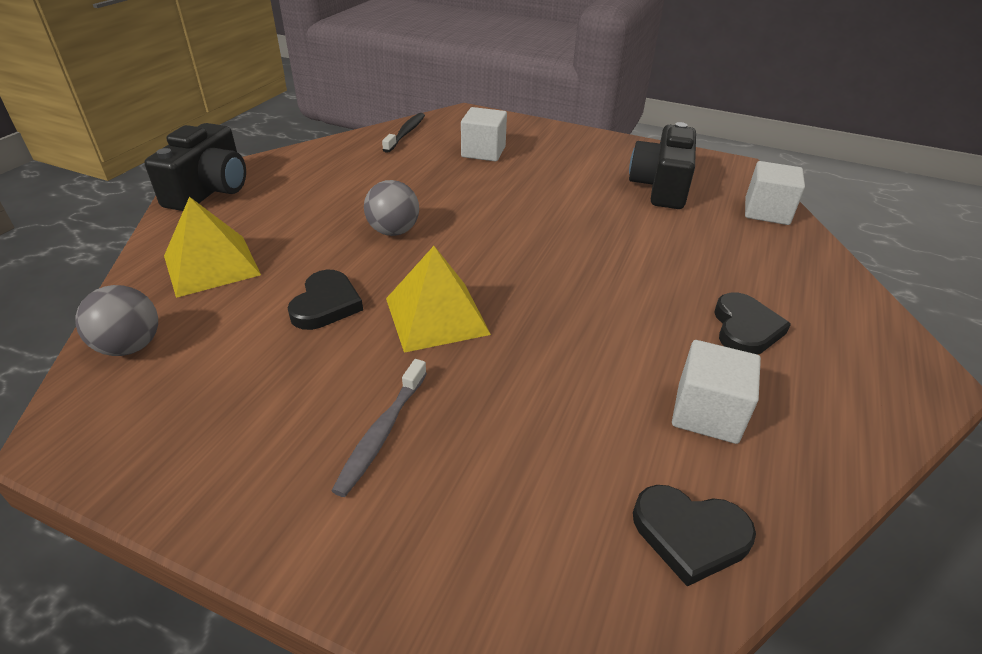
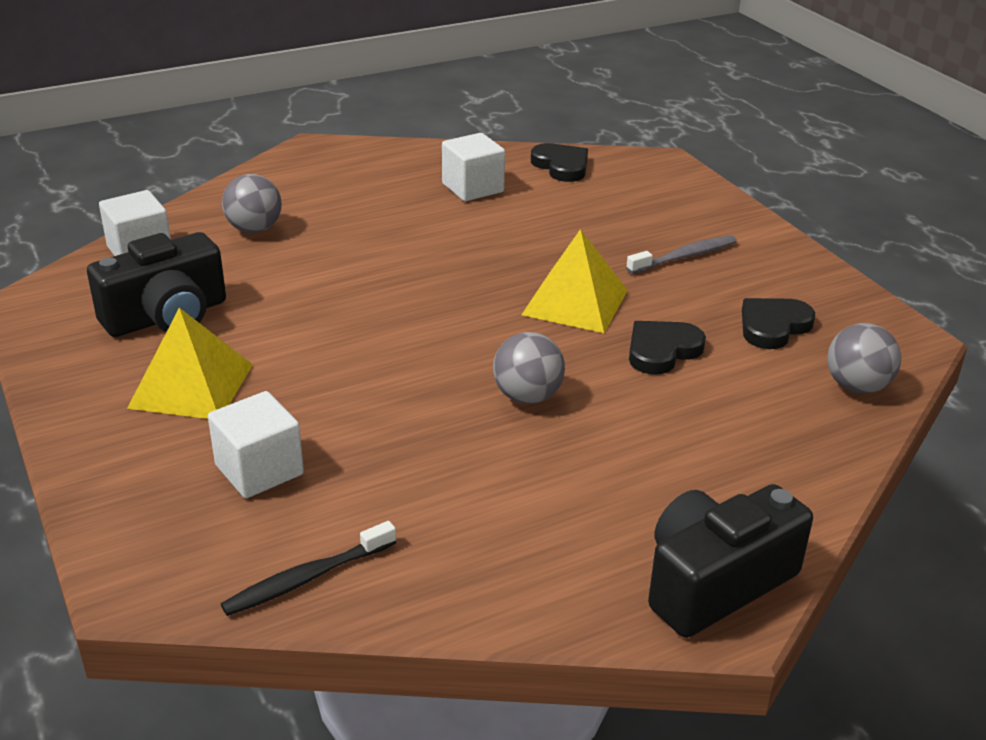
camera: 140 degrees left, 5 degrees down
yellow pyramid [164,197,261,298] -> yellow pyramid moved to [127,308,253,419]
black heart [714,293,791,355] -> black heart moved to [742,298,815,349]
none -> grey ball [222,174,282,233]

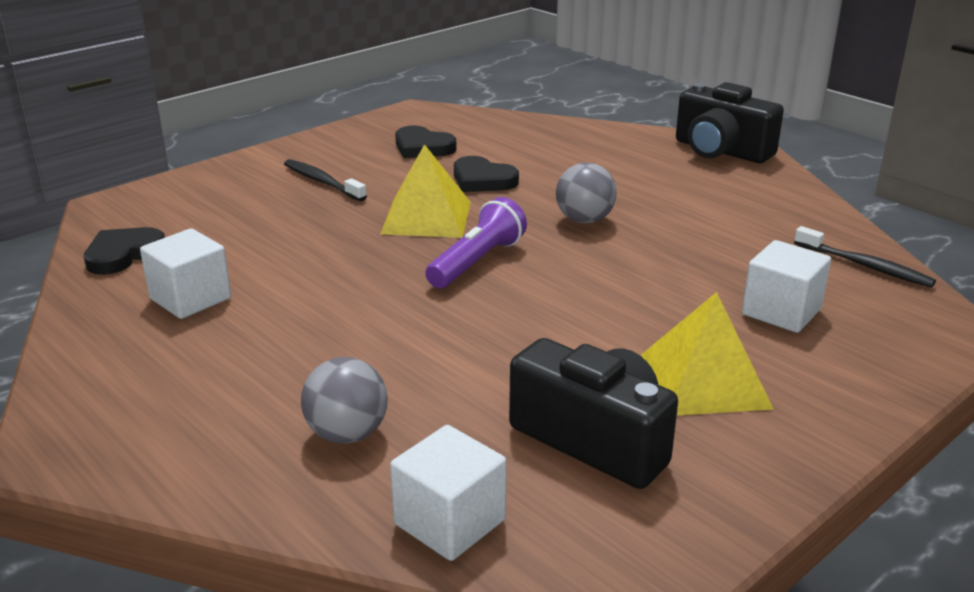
camera: 105 degrees left, 5 degrees down
grey toothbrush [626,235,737,274] -> black toothbrush [284,159,367,201]
grey ball [827,323,901,394] -> none
none -> purple flashlight [425,197,527,288]

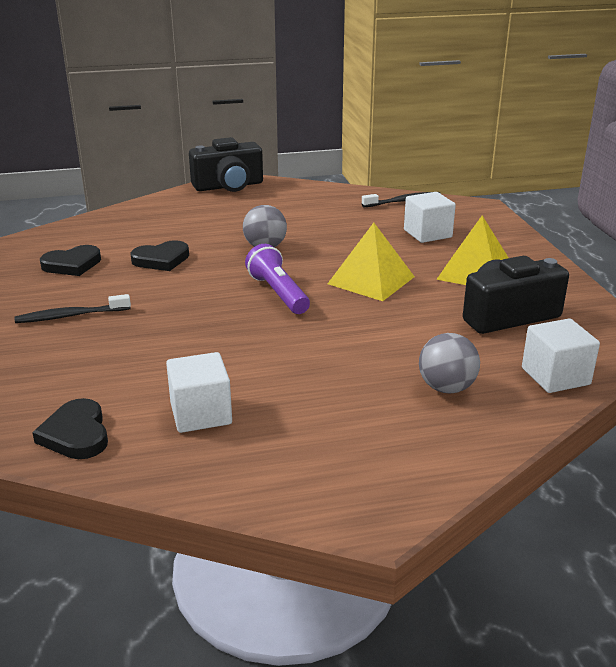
camera: 60 degrees left, 0 degrees up
yellow pyramid [380,144,471,238] -> yellow pyramid moved to [327,223,415,301]

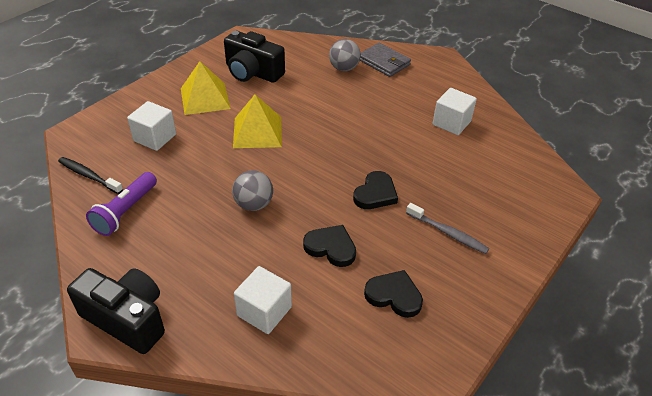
camera: 130 degrees left, 15 degrees up
black toothbrush [14,294,131,323] -> grey toothbrush [406,203,489,254]
black heart [32,398,108,459] -> black heart moved to [353,171,398,209]
purple flashlight [245,244,310,314] -> purple flashlight moved to [86,172,157,236]
white cube [522,318,600,393] -> white cube moved to [234,266,292,334]
none -> grey wallet [360,43,411,77]

